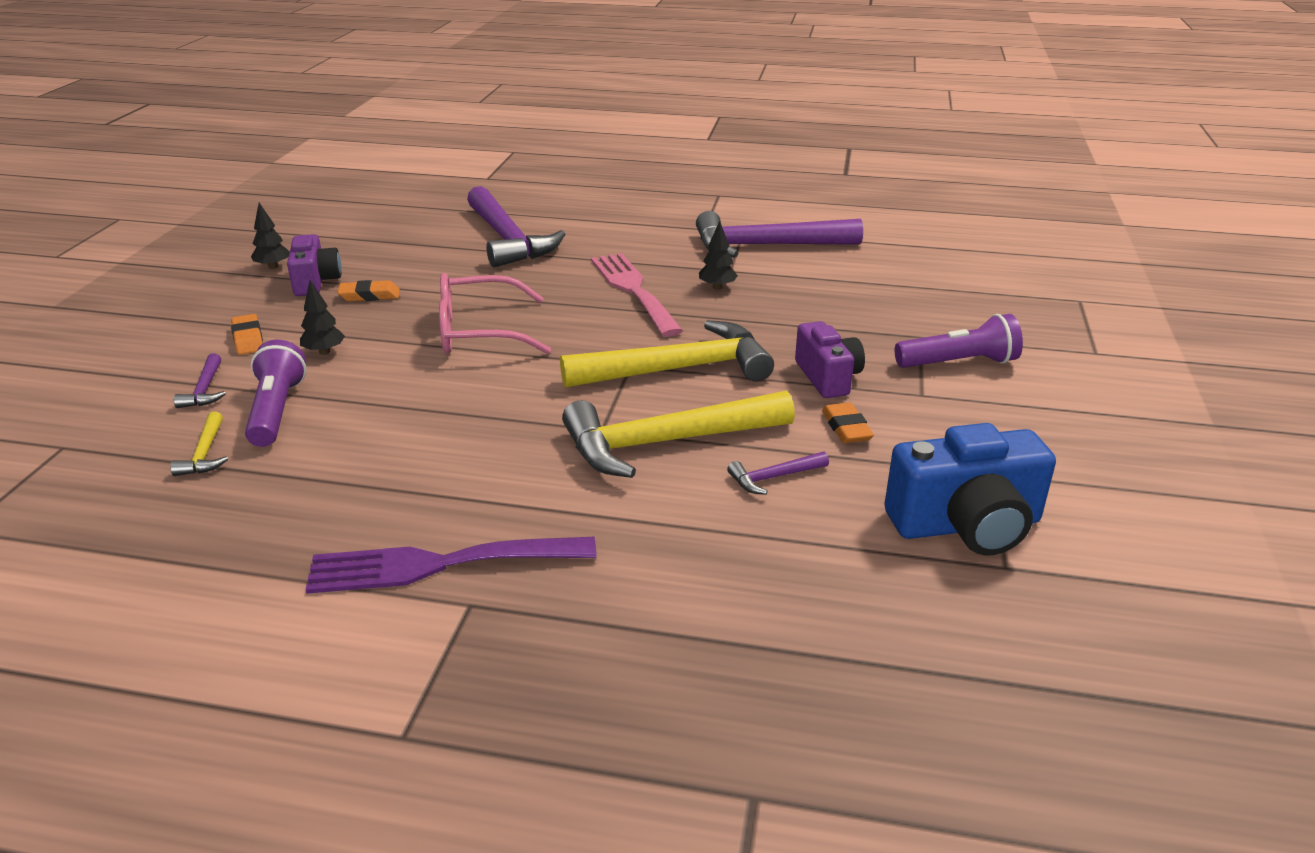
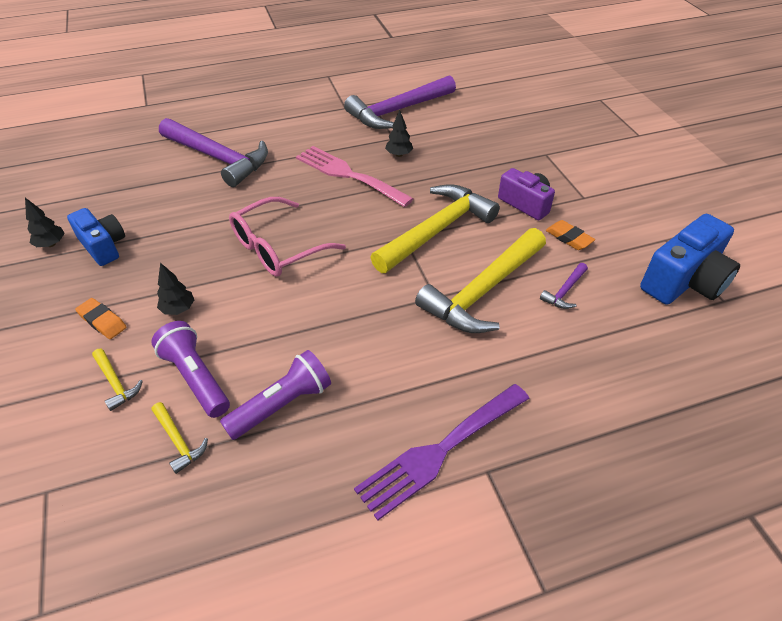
camera: 30 degrees left, 15 degrees up
purple hammer [174,353,226,408] -> yellow hammer [92,349,143,411]
purple camera [287,234,341,296] -> blue camera [67,208,125,266]
orange eraser [337,280,400,301] -> none
purple flashlight [895,314,1023,368] -> purple flashlight moved to [220,350,331,440]

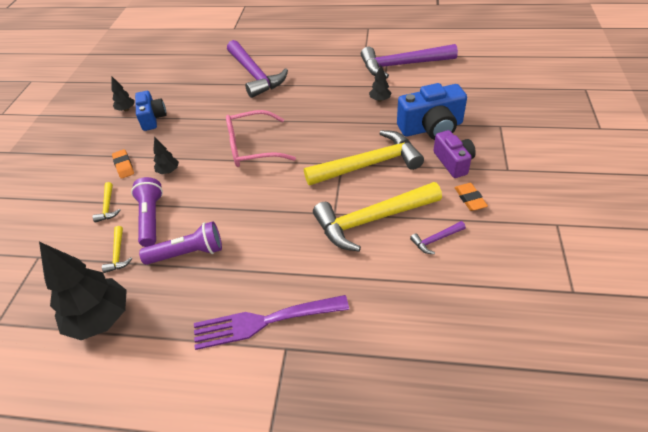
camera: 30 degrees right, 0 degrees up
pink fork [296,146,414,207] -> none
blue camera [640,214,740,305] -> blue camera moved to [397,83,467,140]
none -> black tree [39,242,127,340]

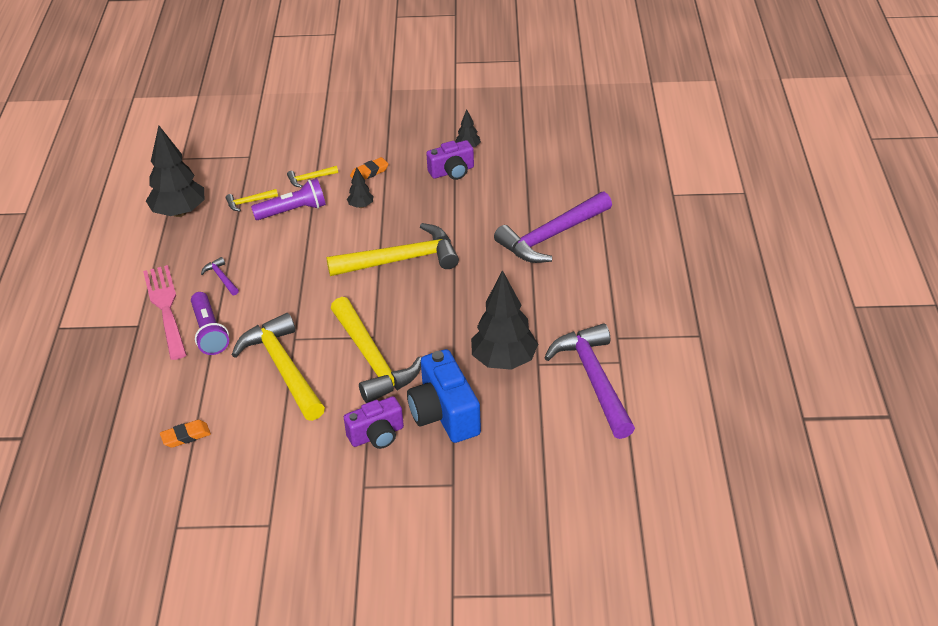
camera: 80 degrees right, 5 degrees down
blue camera [135,91,167,131] -> purple camera [426,140,474,180]
purple flashlight [139,221,222,265] -> purple flashlight moved to [191,292,229,355]
purple fork [194,295,349,350] -> pink fork [143,265,187,360]
pink glasses [226,110,296,167] -> yellow hammer [326,223,459,276]
black tree [369,65,391,102] -> black tree [471,270,538,370], size x2.17
purple hammer [410,221,466,254] -> purple hammer moved to [201,257,239,295]
orange eraser [455,183,488,211] -> orange eraser moved to [160,420,211,448]

